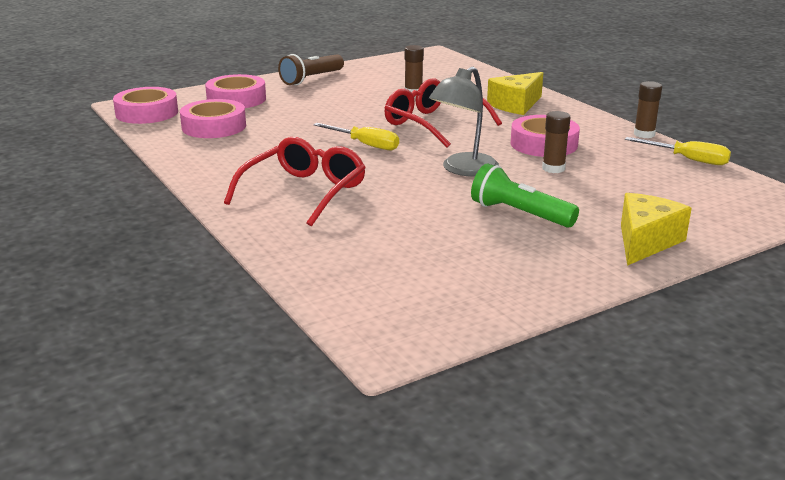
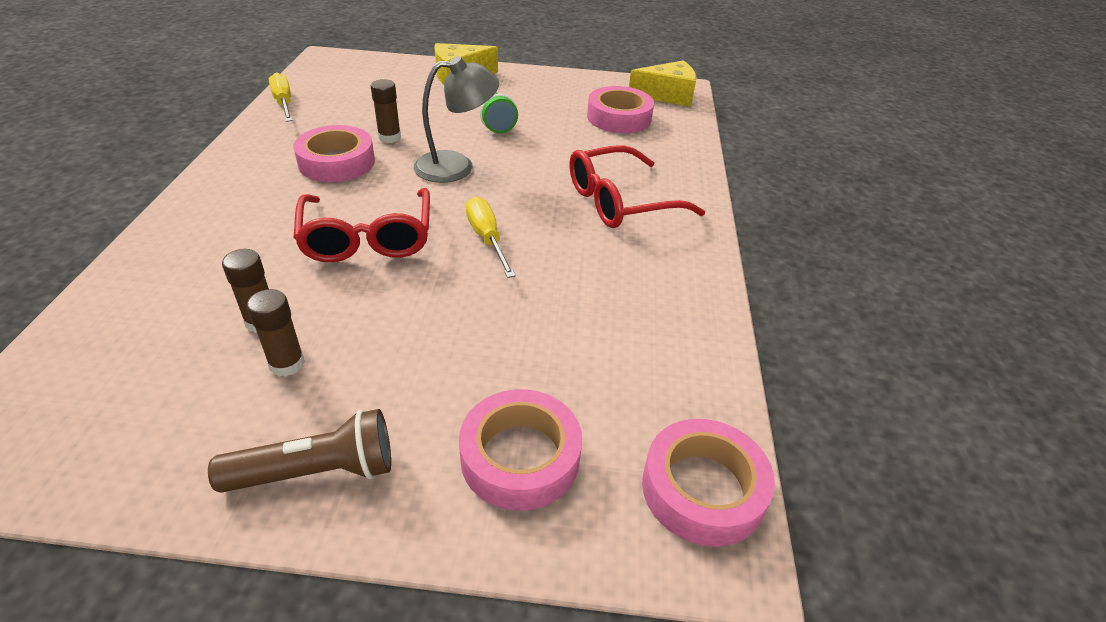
camera: 145 degrees left, 15 degrees up
pink tape [180,99,246,138] -> pink tape moved to [587,86,654,133]
yellow cheese [487,72,543,115] -> yellow cheese moved to [629,60,696,107]
brown glue stick [634,81,662,138] -> brown glue stick moved to [247,289,305,377]

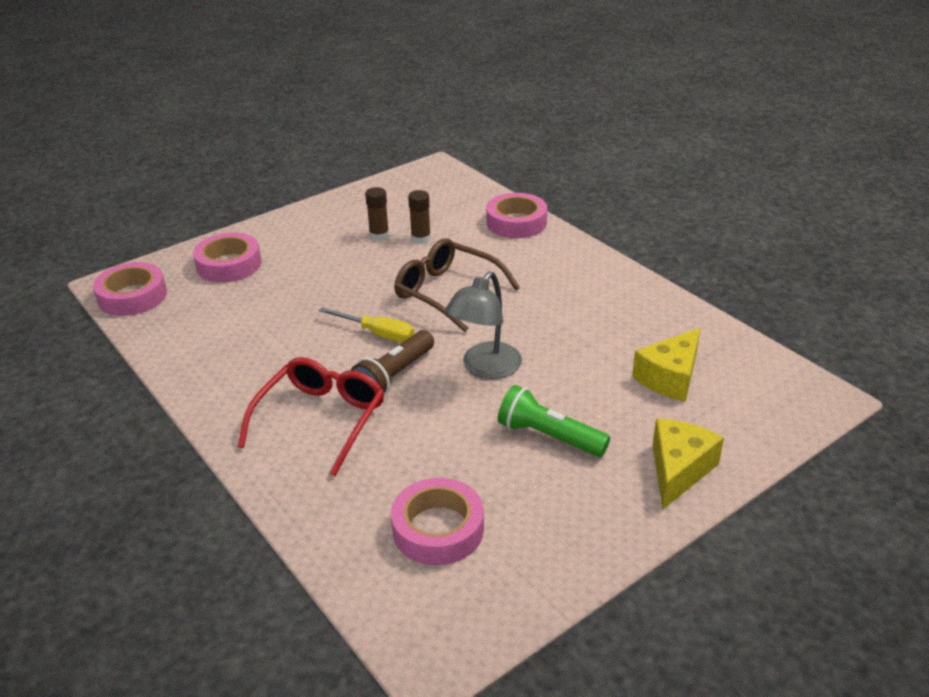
camera: 140 degrees right, 5 degrees down
brown flashlight [208,409,391,493] -> brown flashlight moved to [351,330,434,395]
yellow screwdriver [269,72,293,122] -> none
pink tape [293,125,375,182] -> pink tape moved to [486,193,547,238]
red glasses [293,188,430,262] -> brown glasses [394,238,520,332]
brown glue stick [371,79,401,143] -> none
yellow cheese [629,60,696,107] -> yellow cheese moved to [632,328,701,402]

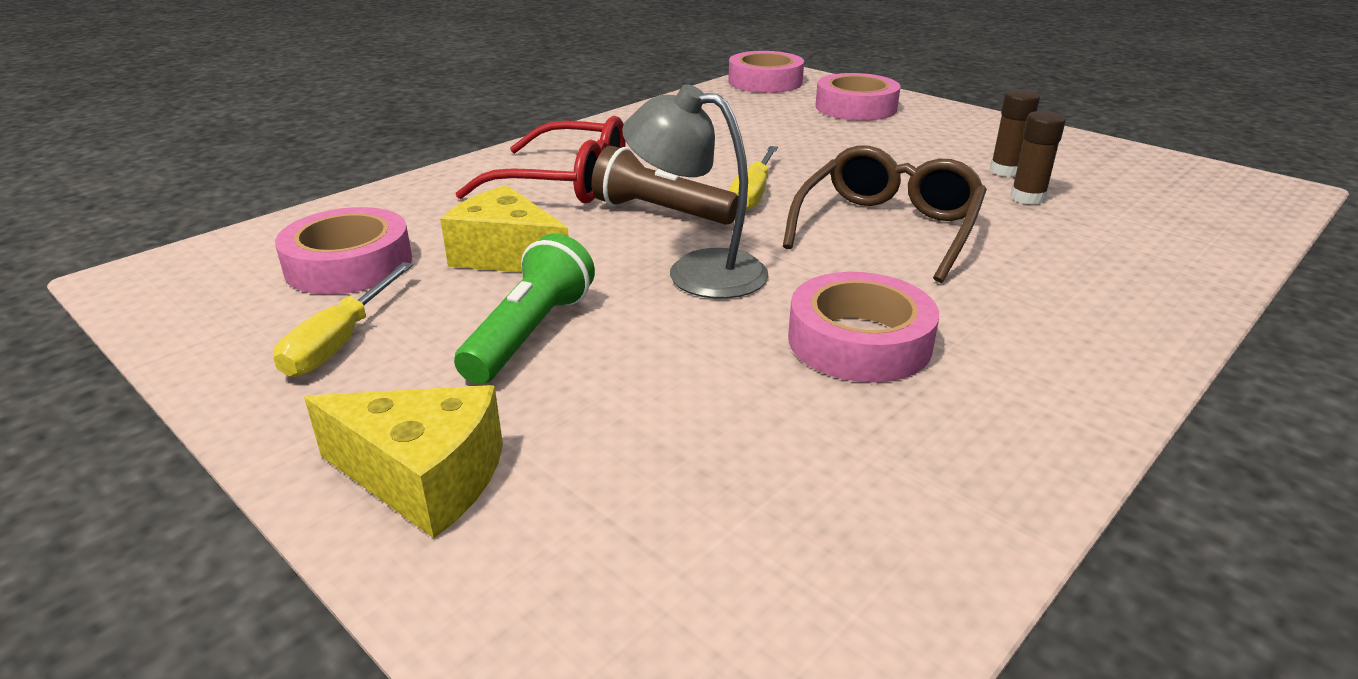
camera: 80 degrees right, 5 degrees down
pink tape [486,193,547,238] -> pink tape moved to [788,272,939,383]
yellow cheese [632,328,701,402] -> yellow cheese moved to [440,185,569,273]
none -> yellow screwdriver [273,262,413,377]

